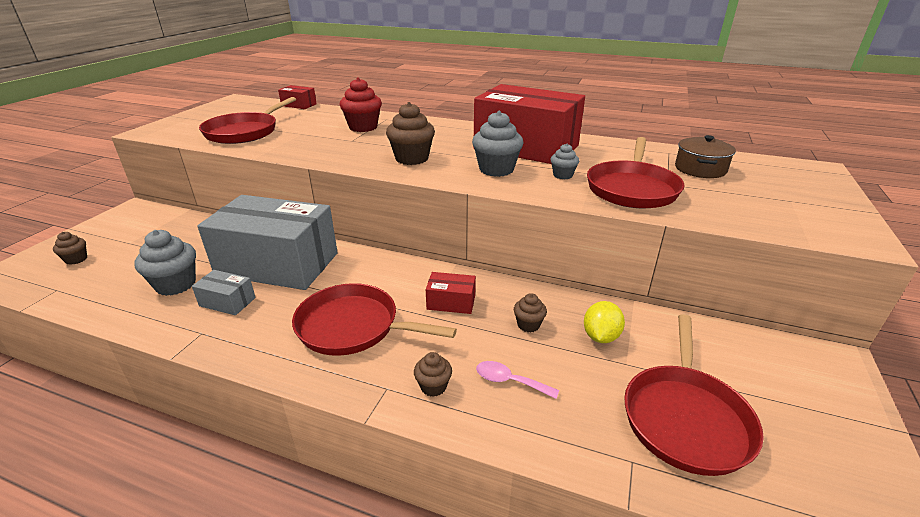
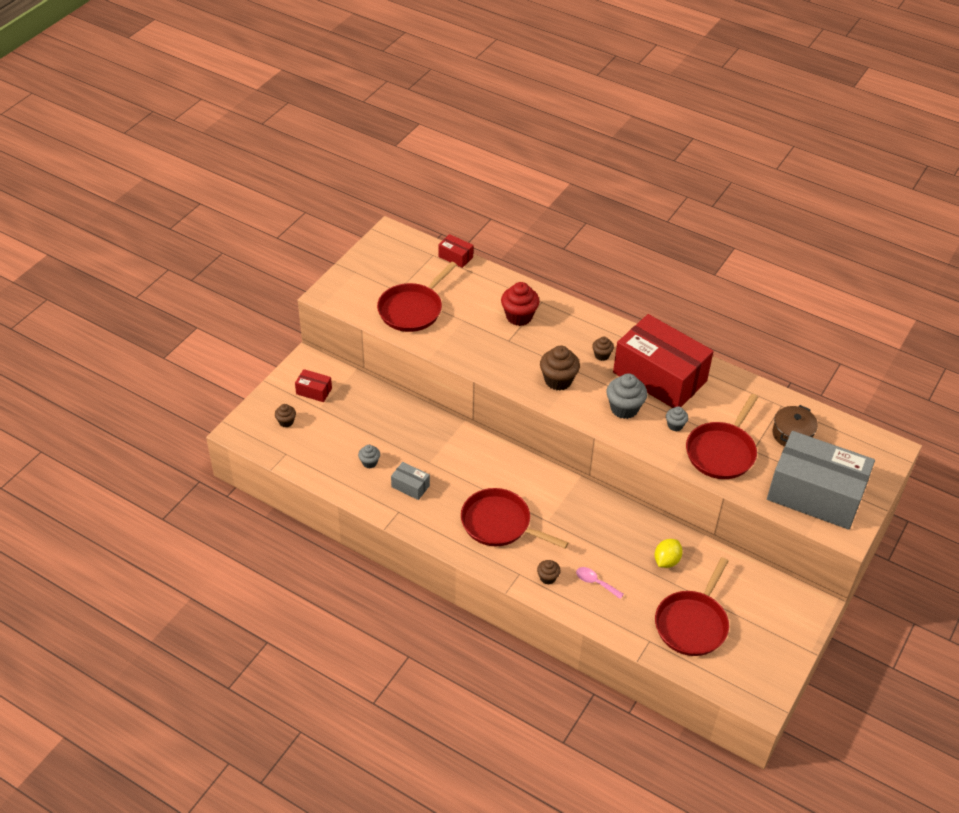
camera: 10 degrees right, 15 degrees up
grey cupcake [134,230,196,296] -> grey cupcake [358,445,380,469], size x0.55
grey box [197,195,338,290] -> grey box moved to [767,431,875,530]
red box [426,272,476,314] -> red box moved to [295,369,332,402]
brown cupcake [514,293,547,333] -> brown cupcake moved to [592,337,614,361]

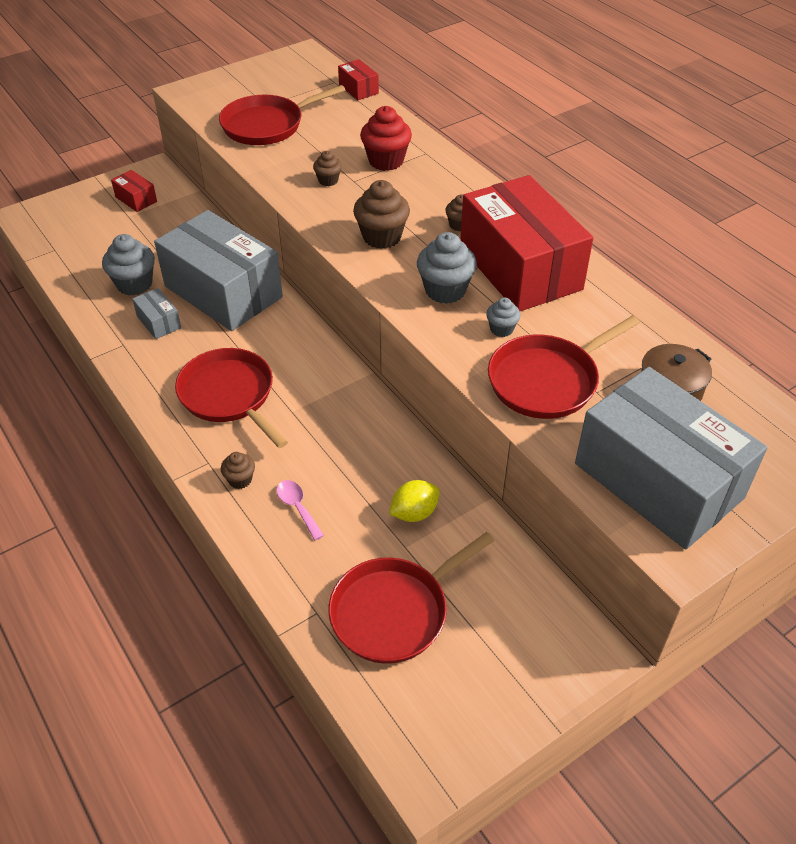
camera: 25 degrees right, 0 degrees up
brown cupcake [275,404,296,427] -> brown cupcake moved to [313,151,342,186]
grey cupcake [358,445,380,469] -> grey cupcake [102,234,155,296], size x1.82
none -> grey box [154,210,283,331]

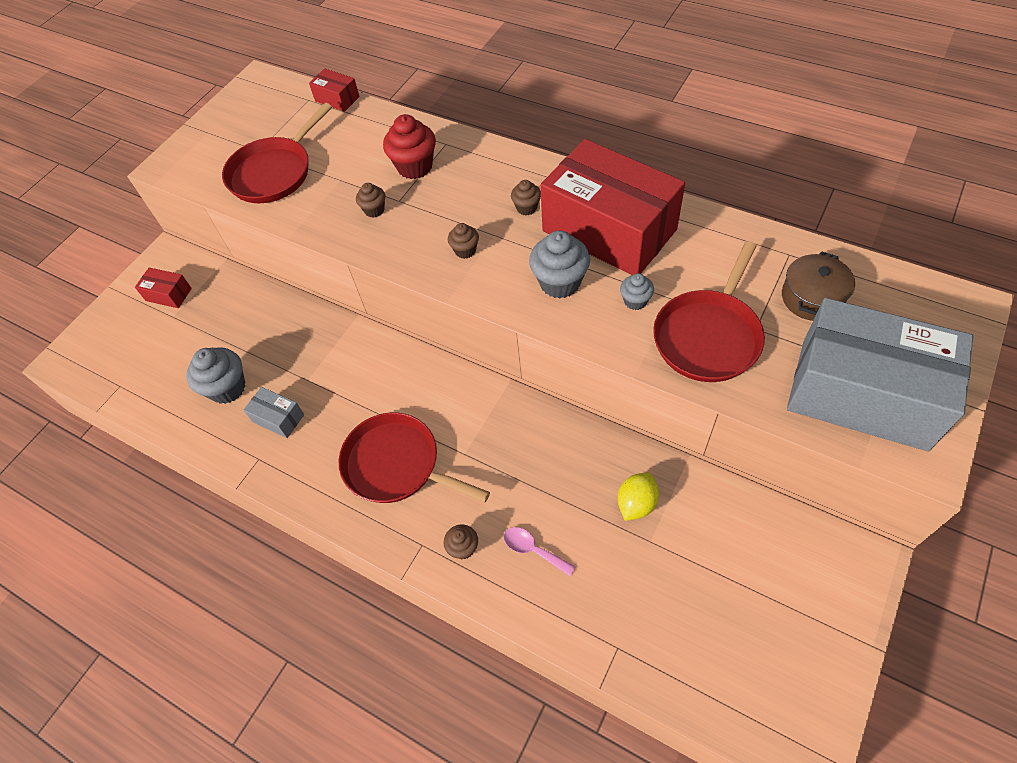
camera: 20 degrees left, 10 degrees up
grey box [154,210,283,331] -> none
red pan [328,532,494,664] -> none
brown cupcake [353,180,410,249] -> brown cupcake [448,223,479,259], size x0.55

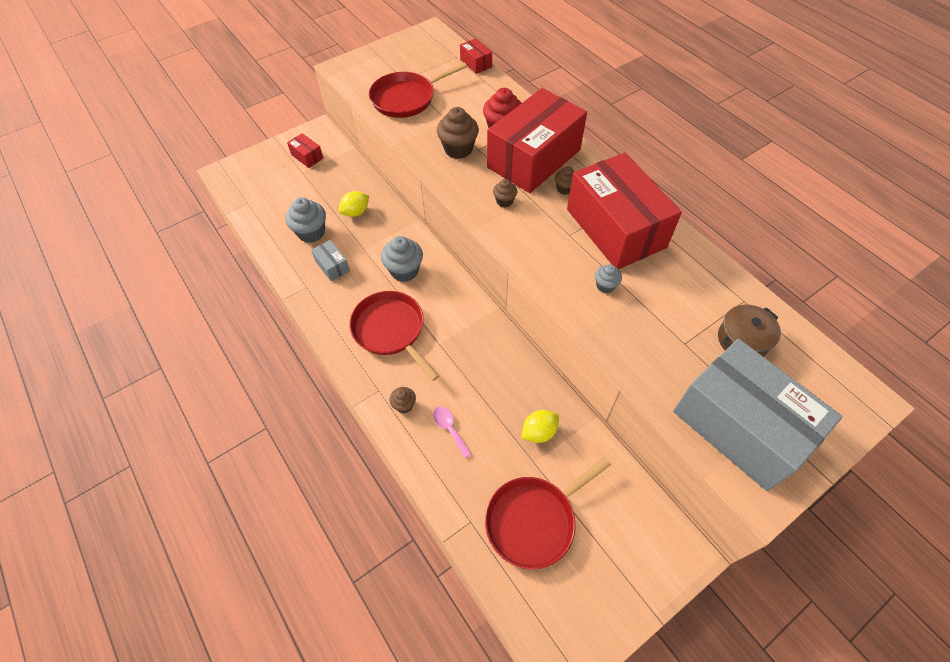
camera: 20 degrees right, 0 degrees up
brown cupcake [356,183,385,218] -> brown cupcake [437,107,479,159], size x1.82
grey cupcake [529,231,590,298] -> grey cupcake moved to [381,236,423,282]
red pan [653,241,765,382] -> red pan moved to [485,457,611,569]
none -> yellow lemon [339,191,369,217]
none -> red box [487,88,587,193]

